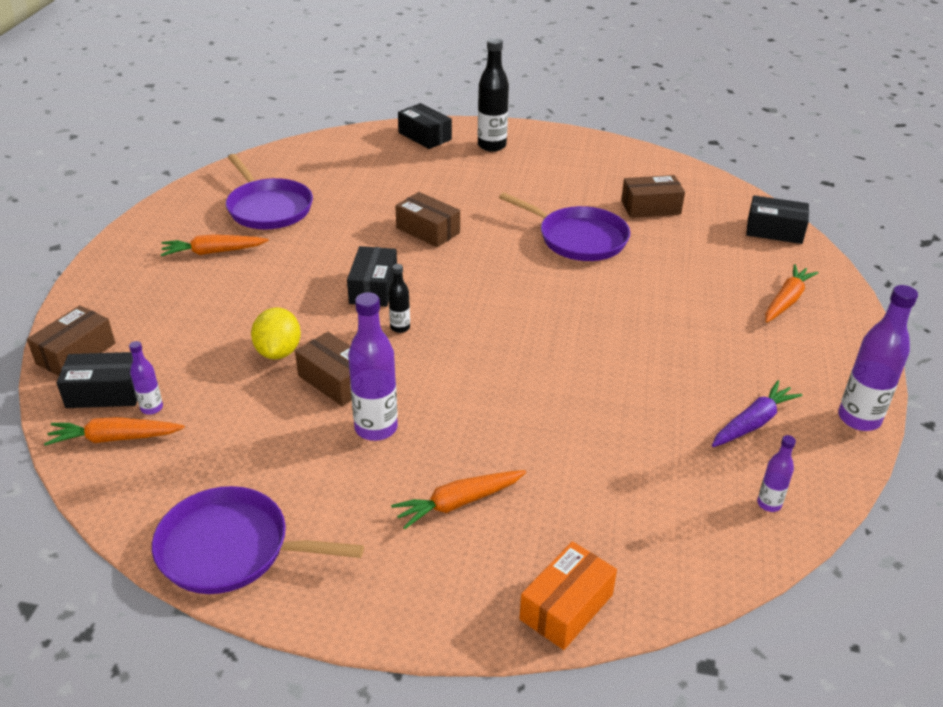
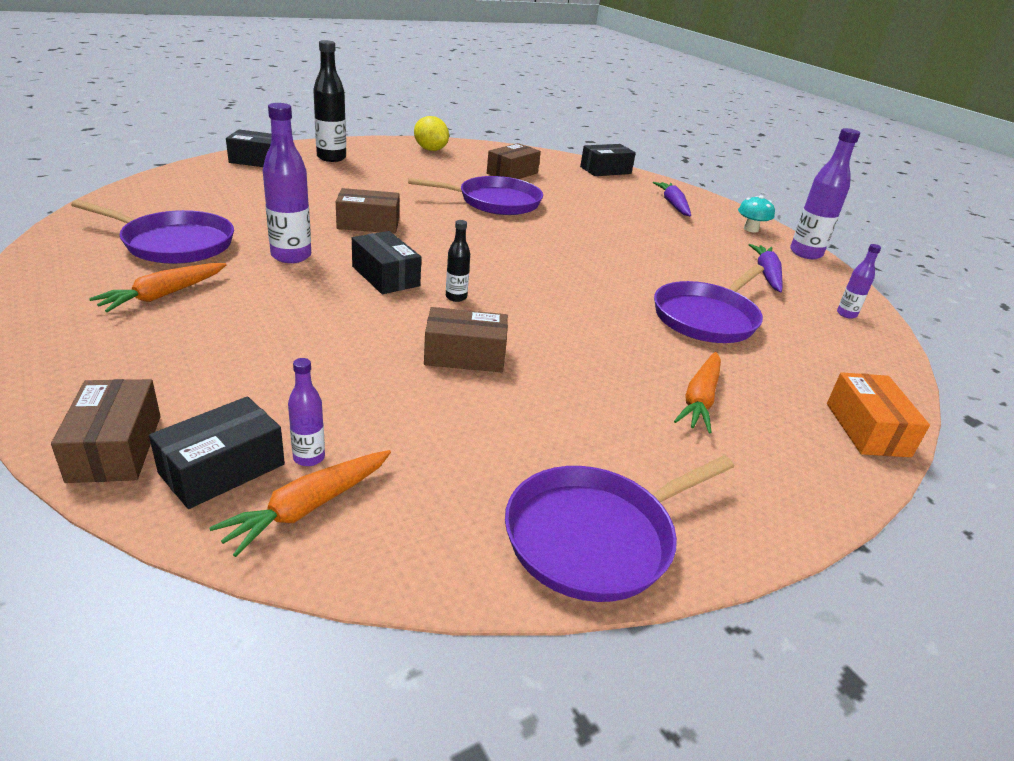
camera: 45 degrees left, 5 degrees down
yellow lemon [251,307,301,359] -> yellow lemon moved to [414,116,449,151]
purple bottle [348,292,398,441] -> purple bottle moved to [263,103,311,263]
orange carrot [765,264,818,323] -> purple carrot [653,182,691,216]
none -> purple pan [654,265,764,343]
none -> turquoise mushroom [738,195,775,232]

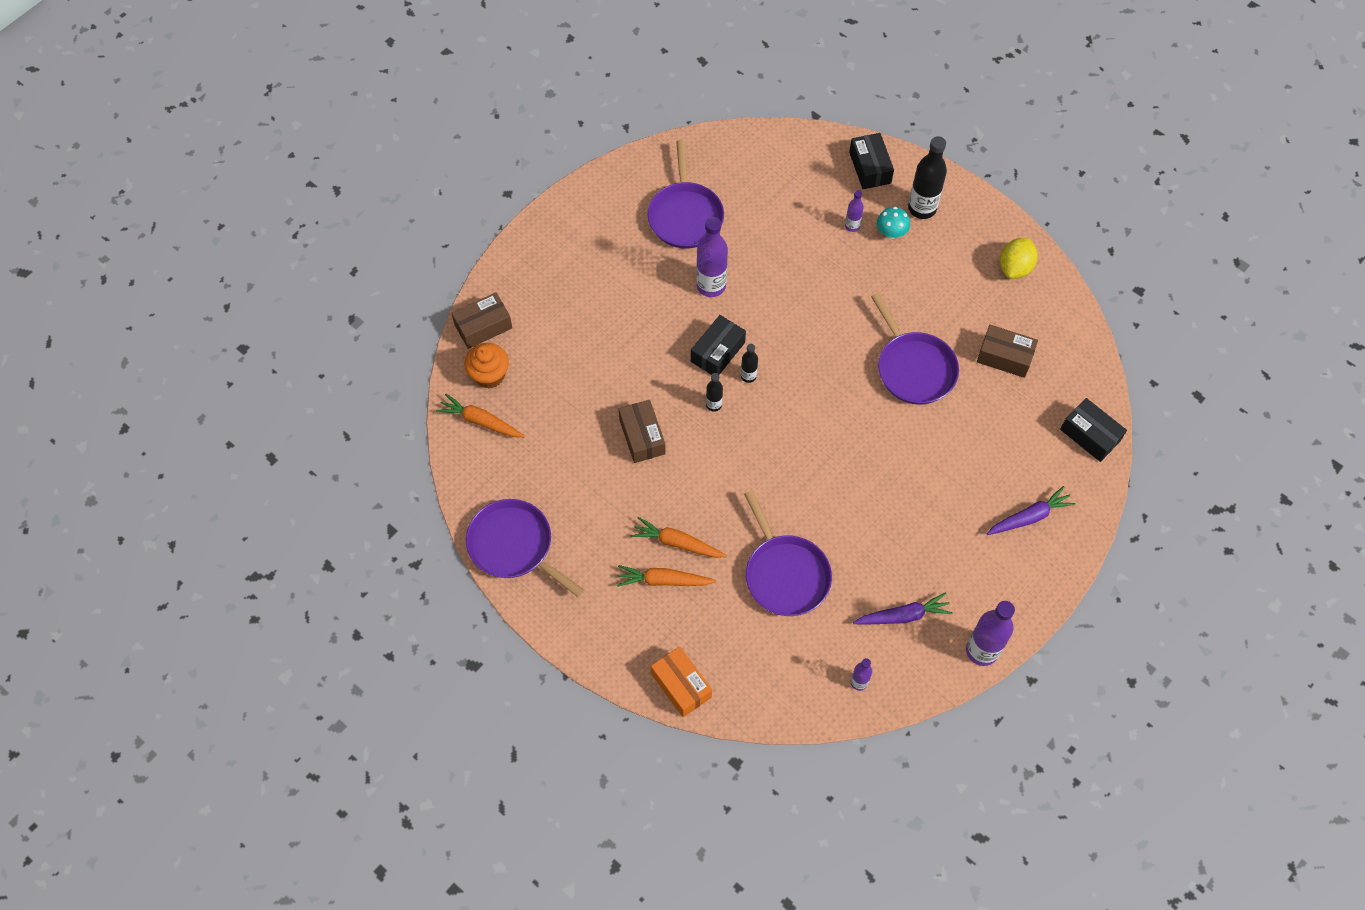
camera: 75 degrees right, 30 degrees up
orange carrot [89,263,227,312] -> orange carrot moved to [631,517,727,558]
black box [149,396,285,509] -> orange cupcake [464,343,509,389]
purple bottle [288,358,325,466] -> purple bottle moved to [845,190,864,232]
brown box [336,188,399,233] -> none
purple pan [654,265,764,343] -> purple pan turned 135 degrees counterclockwise [744,490,832,616]
turquoise mushroom [738,195,775,232] -> turquoise mushroom moved to [877,207,910,239]
orange box [827,372,930,457] -> orange box turned 75 degrees clockwise [651,646,712,717]
none -> black bottle [741,344,758,383]

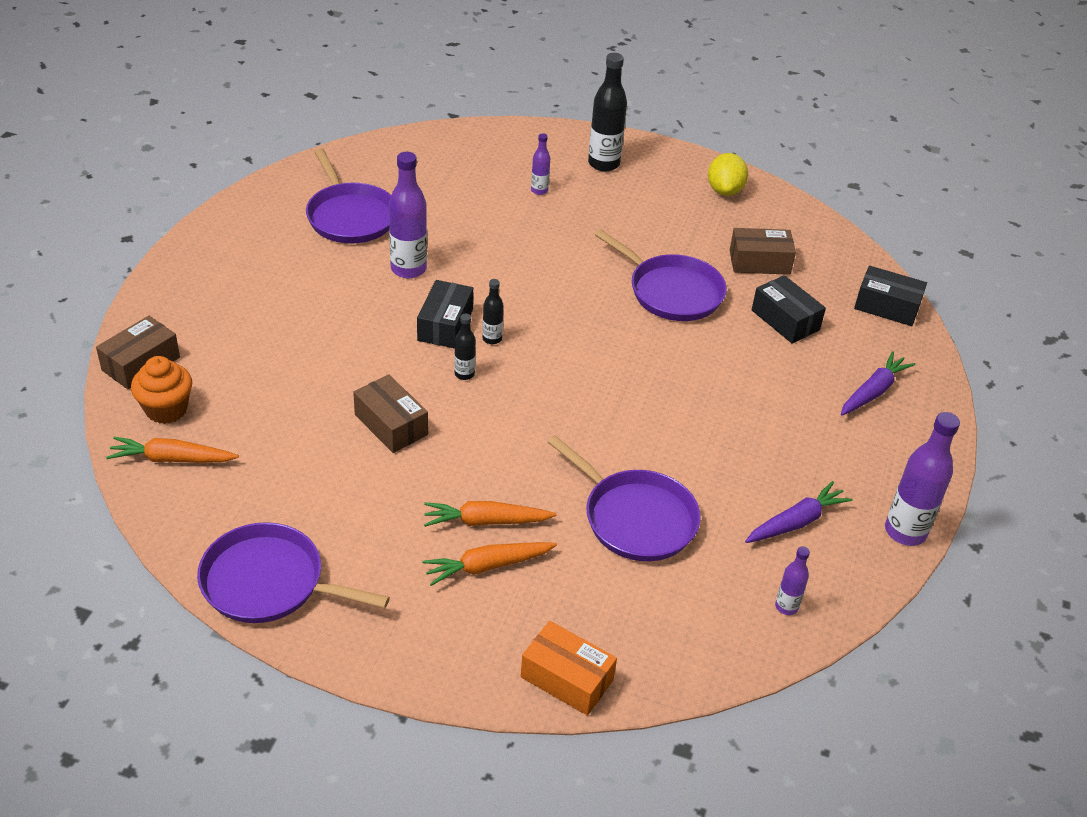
camera: 25 degrees left, 20 degrees down
black box [849,133,894,189] -> black box moved to [752,275,826,344]
turquoise mushroom [877,207,910,239] -> none

